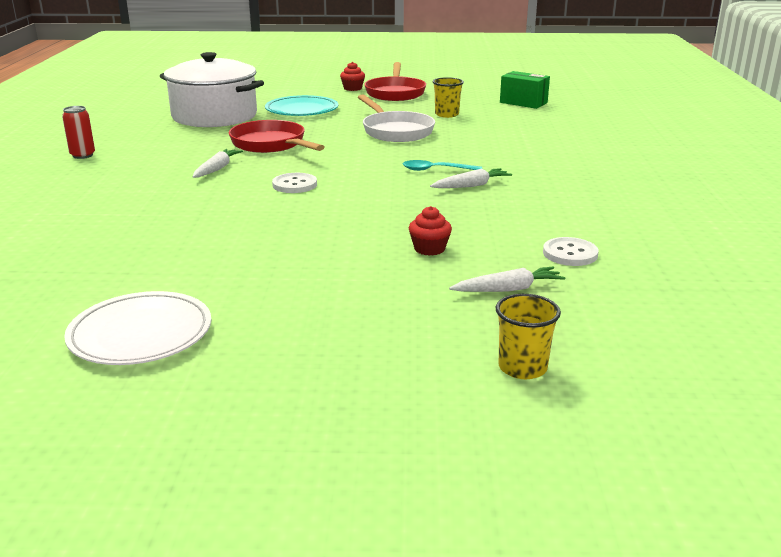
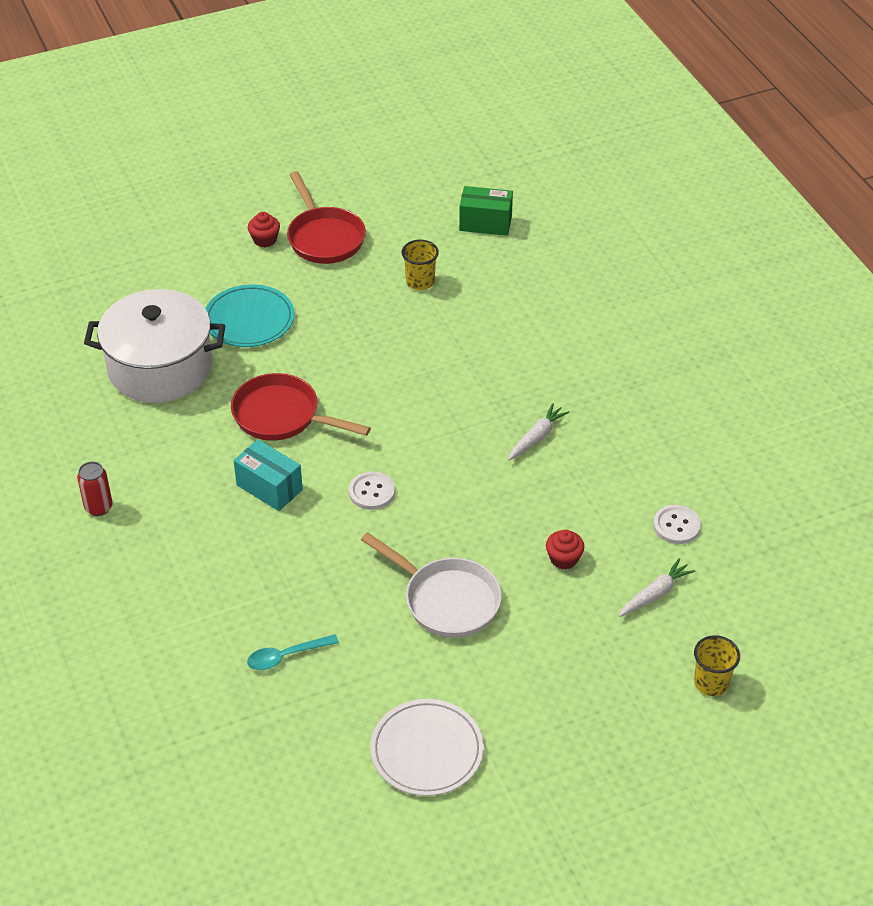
camera: 25 degrees left, 20 degrees up
white carrot [193,149,243,178] -> turquoise box [234,439,303,511]
white pan [358,95,435,142] -> white pan moved to [361,532,502,638]
turquoise spoon [403,160,482,171] -> turquoise spoon moved to [247,634,339,670]

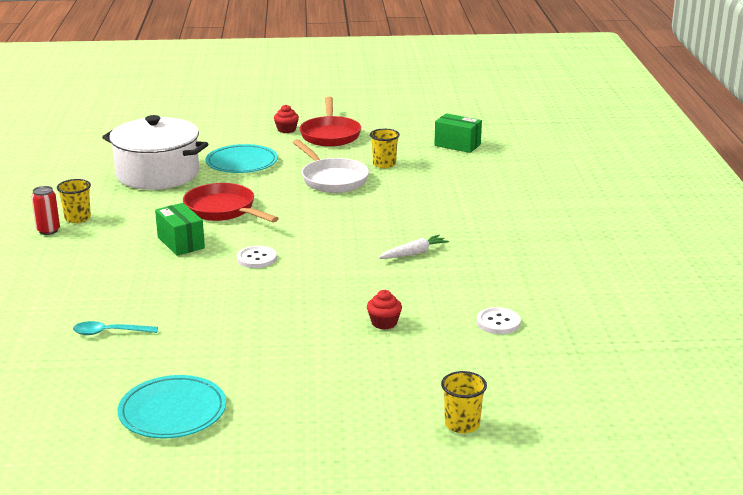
camera: 20 degrees right, 20 degrees down
turquoise box [234,439,303,511] -> green box [155,203,205,256]
white pan [361,532,502,638] -> white pan moved to [293,139,369,193]
white plate [370,699,484,796] -> turquoise plate [118,375,226,438]
white carrot [619,558,695,617] -> none
none -> yellow cup [57,179,91,223]

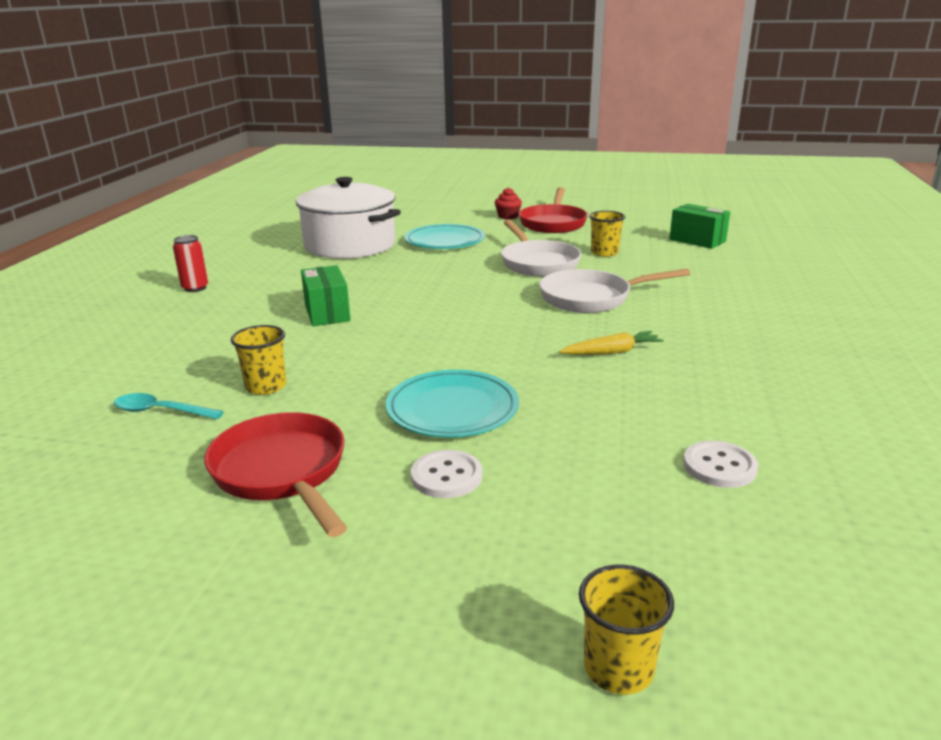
camera: 15 degrees right, 0 degrees up
yellow cup [57,179,91,223] -> yellow cup moved to [231,325,286,395]
turquoise plate [118,375,226,438] -> turquoise plate moved to [386,370,519,437]
red pan [183,183,279,222] -> red pan moved to [204,412,347,537]
white button [237,246,277,268] -> white button moved to [411,450,482,498]
red cupcake [367,290,402,330] -> none
white carrot [378,235,449,259] -> yellow carrot [559,331,664,355]
none -> white pan [539,268,690,313]

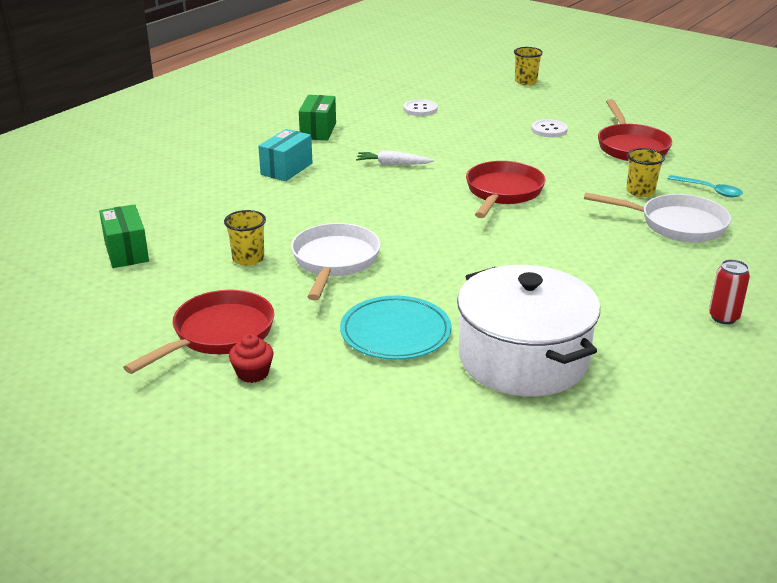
camera: 155 degrees left, 5 degrees up
green box [301,265,351,326] -> green box moved to [299,95,336,140]
turquoise plate [386,370,519,437] -> none
white pan [539,268,690,313] -> white pan moved to [584,192,731,242]
yellow carrot [559,331,664,355] -> white carrot [356,150,434,165]
none -> turquoise box [258,129,313,181]
none -> red pan [466,161,546,218]

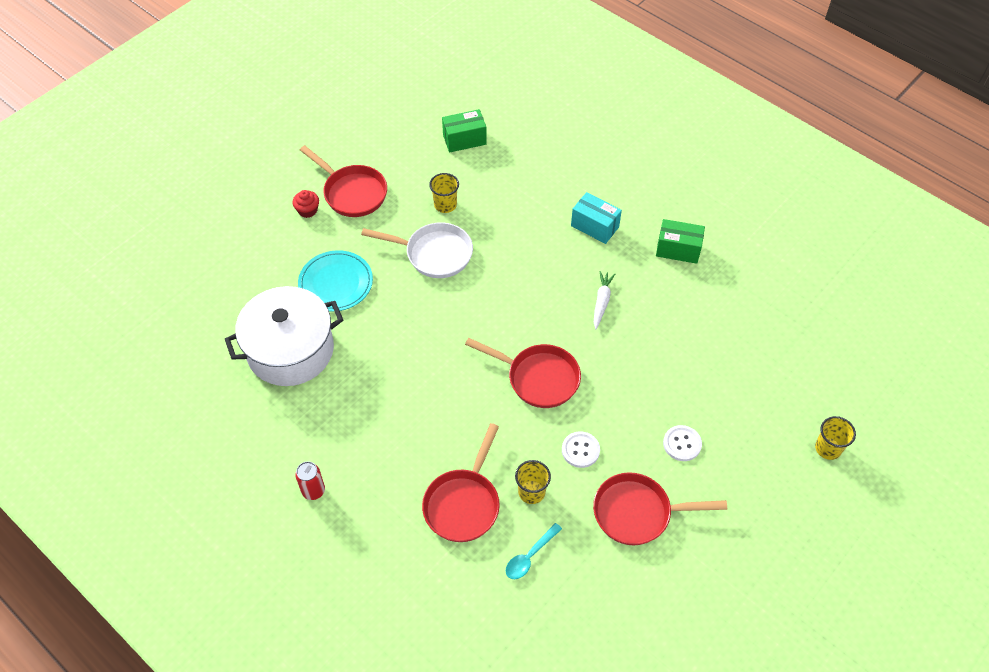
camera: 95 degrees right, 25 degrees up
white button [403,99,438,116] -> white button moved to [562,432,600,468]
white pan [584,192,731,242] -> red pan [422,423,500,542]

